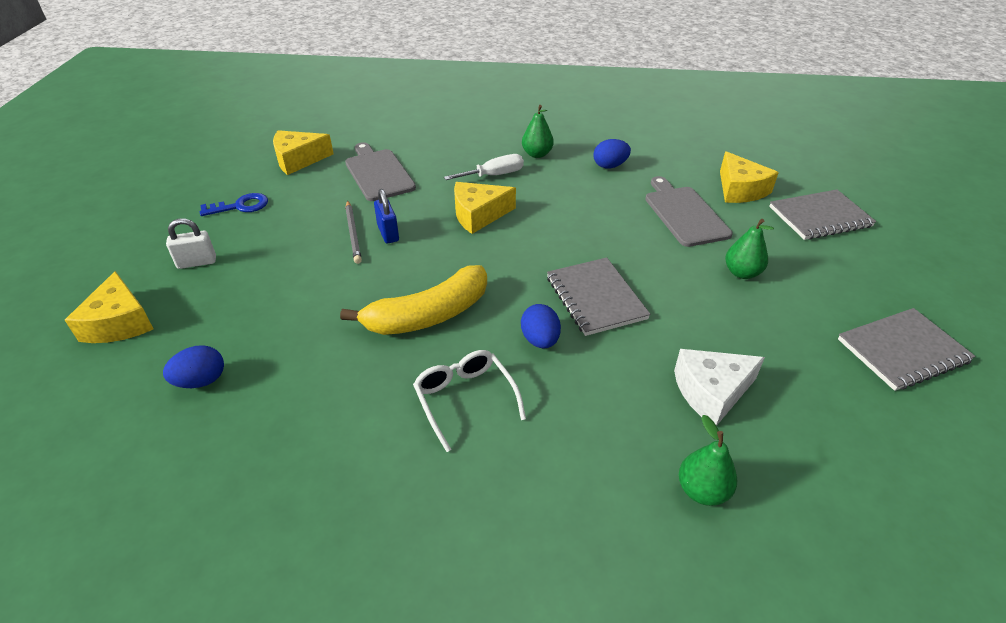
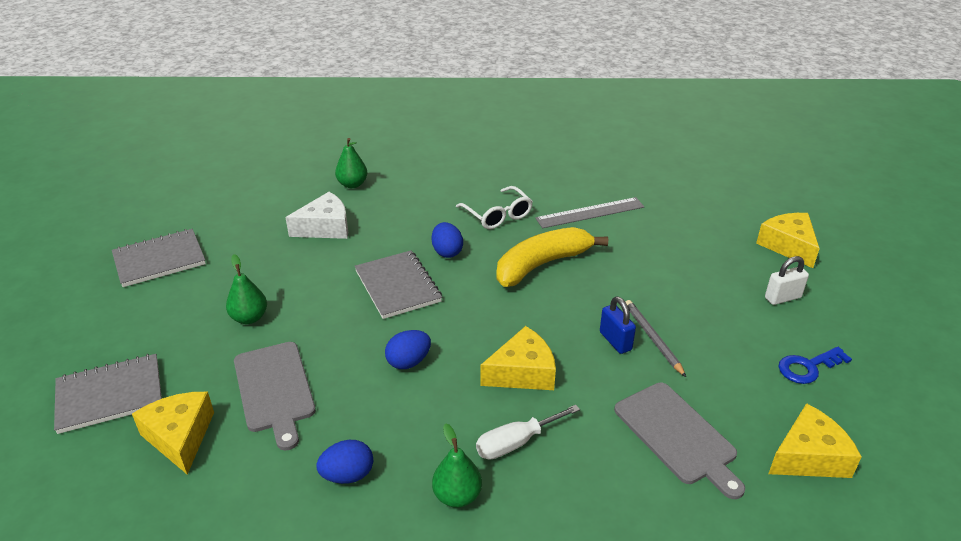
camera: 175 degrees right, 5 degrees down
blue egg [163,345,224,388] -> blue egg moved to [385,330,431,369]
none -> grey ruler [535,197,644,228]

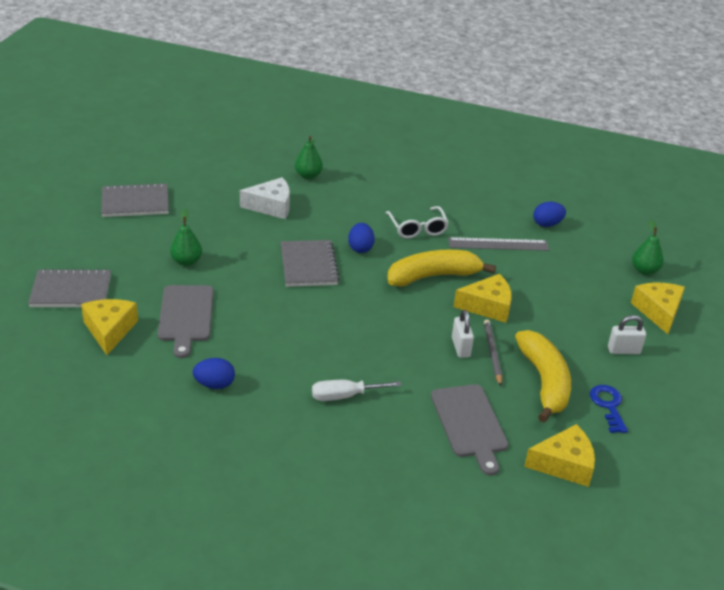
camera: 15 degrees right, 0 degrees up
blue egg [385,330,431,369] -> blue egg moved to [533,202,566,227]
green pear [432,423,482,508] -> green pear moved to [632,220,664,275]
yellow cheese [480,326,556,390] -> yellow cheese moved to [454,274,512,323]
blue padlock [600,297,636,354] -> white padlock [452,310,474,358]
blue key [778,347,852,384] -> blue key turned 90 degrees clockwise [590,385,628,433]
none -> yellow banana [515,330,571,423]

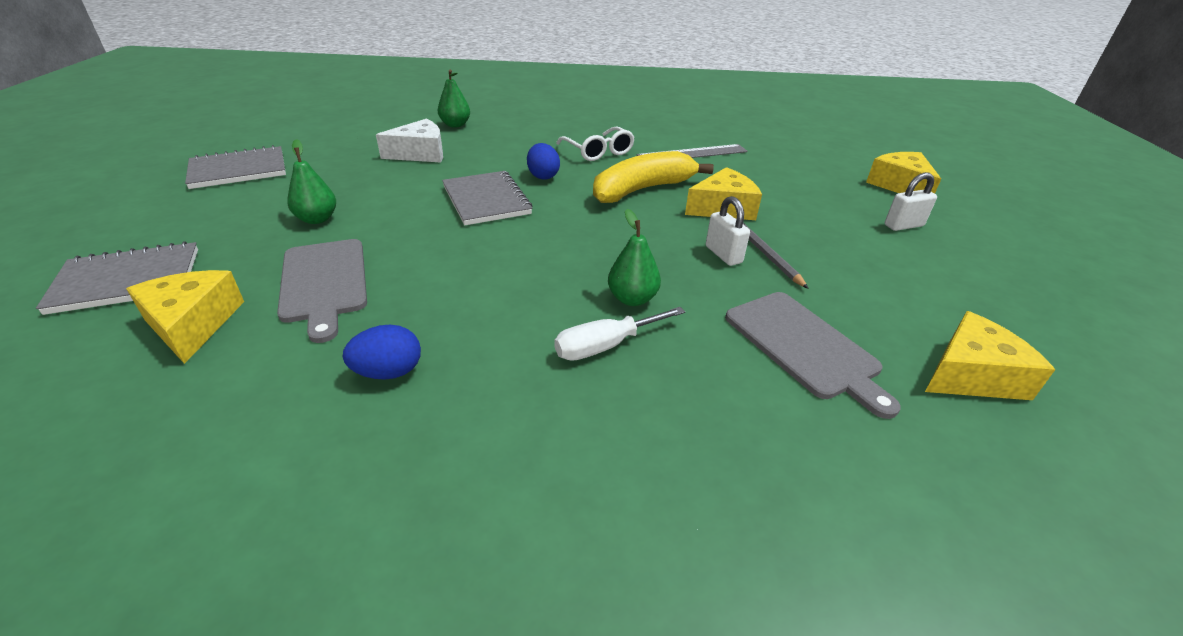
camera: 15 degrees left, 0 degrees up
yellow banana [515,330,571,423] -> none
blue egg [533,202,566,227] -> none
blue key [590,385,628,433] -> none
green pear [632,220,664,275] -> green pear moved to [608,209,661,306]

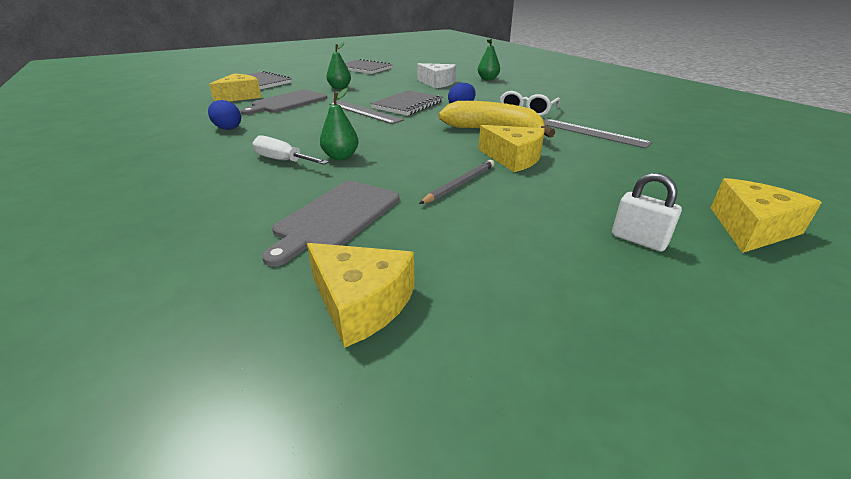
camera: 60 degrees right, 5 degrees down
white padlock [706,196,750,266] -> none
none -> grey ruler [329,101,404,124]

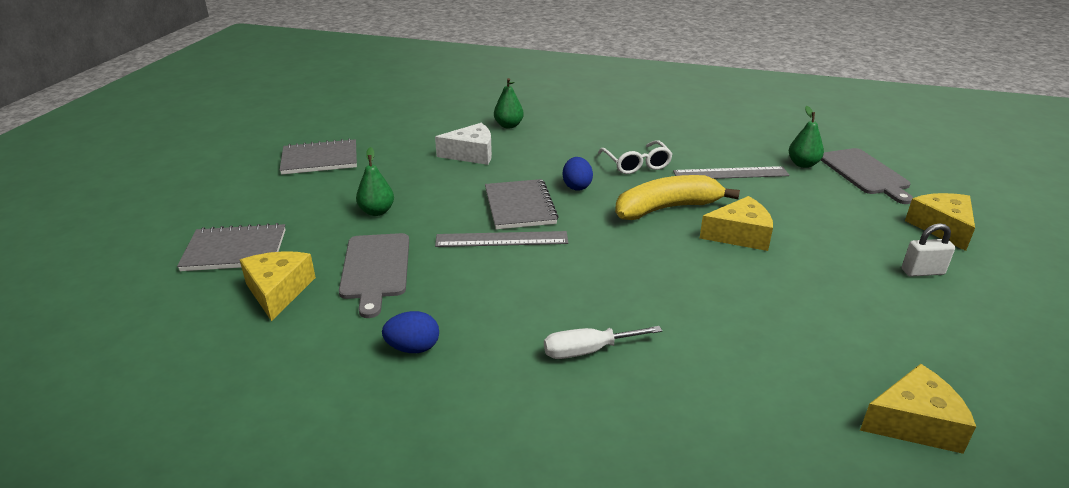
camera: 45 degrees left, 0 degrees up
grey cutting board [262,181,399,267] -> grey cutting board moved to [821,148,913,204]
green pear [320,88,359,160] -> green pear moved to [789,106,824,168]
grey pencil [419,160,494,204] -> none

